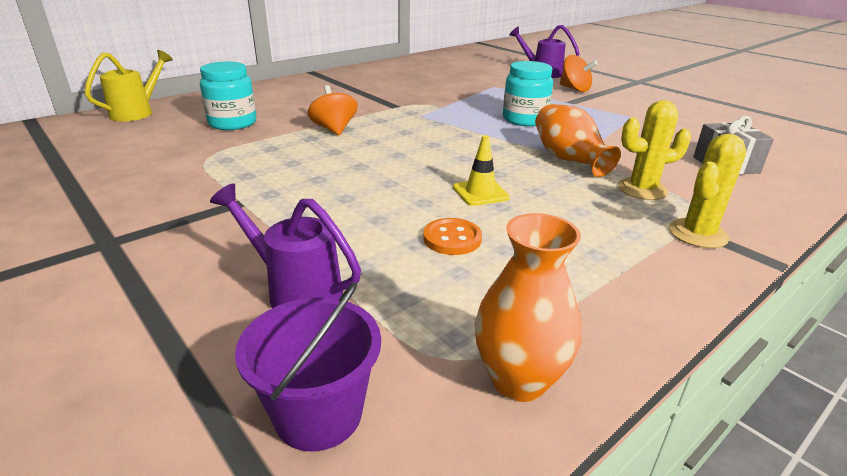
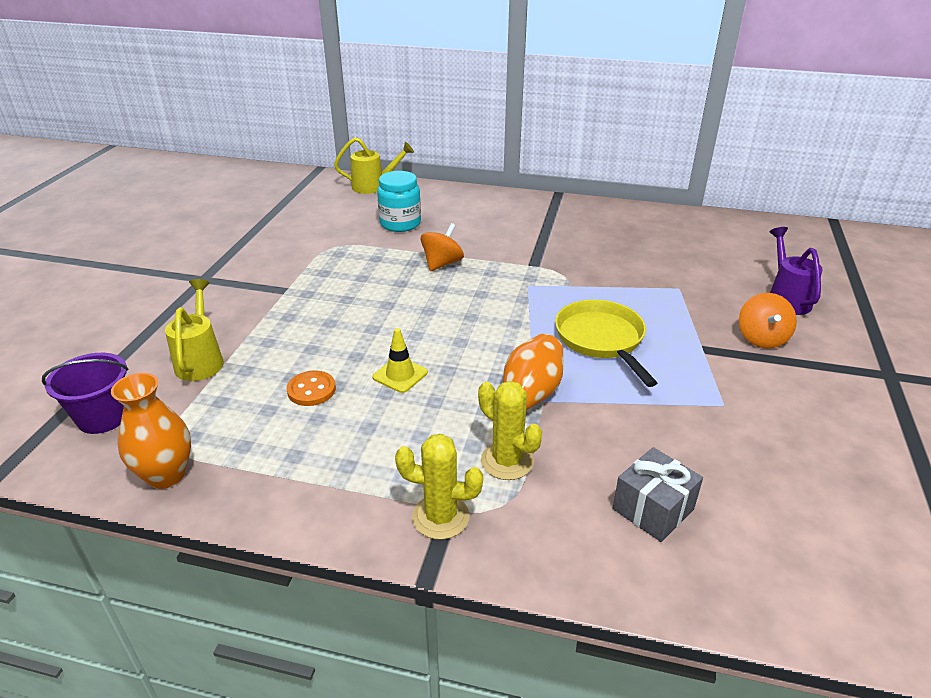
camera: 55 degrees right, 5 degrees up
purple watering can [210,183,361,308] -> yellow watering can [165,279,224,381]
turquoise jar [503,61,553,126] -> yellow pan [555,300,657,387]

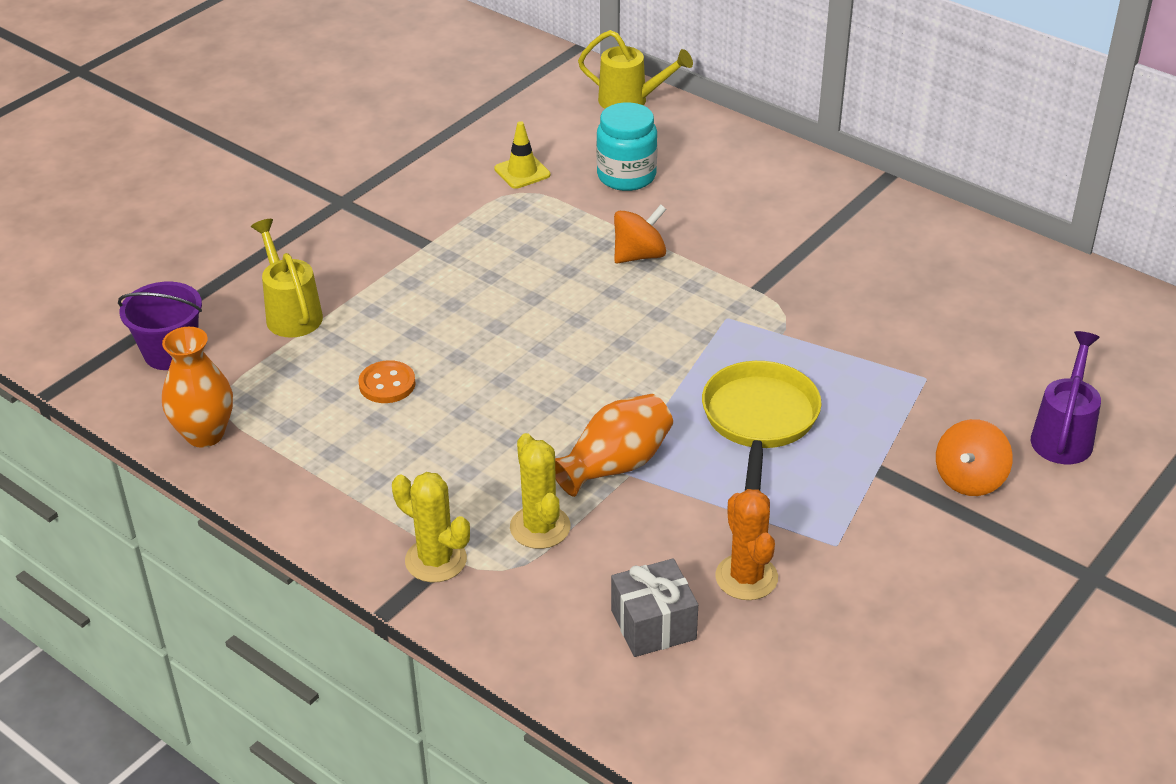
camera: 25 degrees right, 5 degrees up
yellow watering can [165,279,224,381] -> yellow watering can turned 45 degrees counterclockwise [251,219,323,338]
yellow traffic cone [372,328,428,393] -> yellow traffic cone moved to [494,121,551,189]
none -> orange cactus [715,489,778,600]

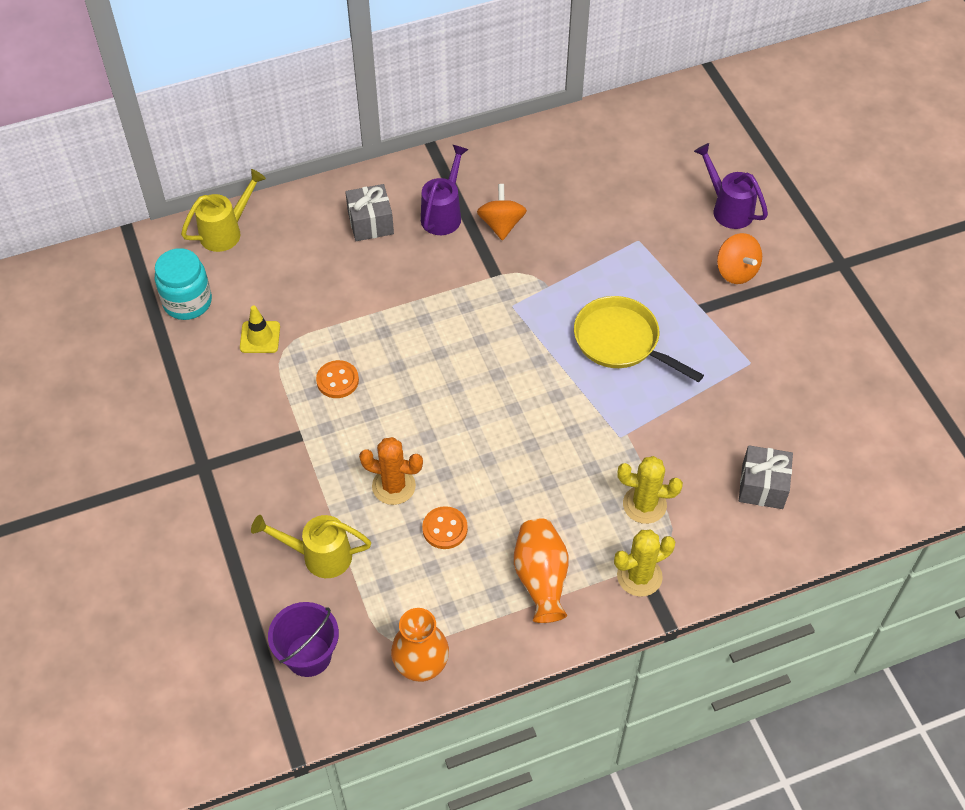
camera: 60 degrees left, 15 degrees up
orange vase [555,394,673,497] -> orange vase moved to [514,519,569,623]
turquoise jar [596,102,657,191] -> turquoise jar moved to [155,248,212,320]
orange spinning top [614,205,666,264] -> orange spinning top moved to [477,184,527,241]
orange cactus [715,489,778,600] -> orange cactus moved to [359,437,423,505]
none -> orange button [316,360,359,398]
none -> grey gift [345,184,394,241]
none -> purple watering can [421,145,469,235]

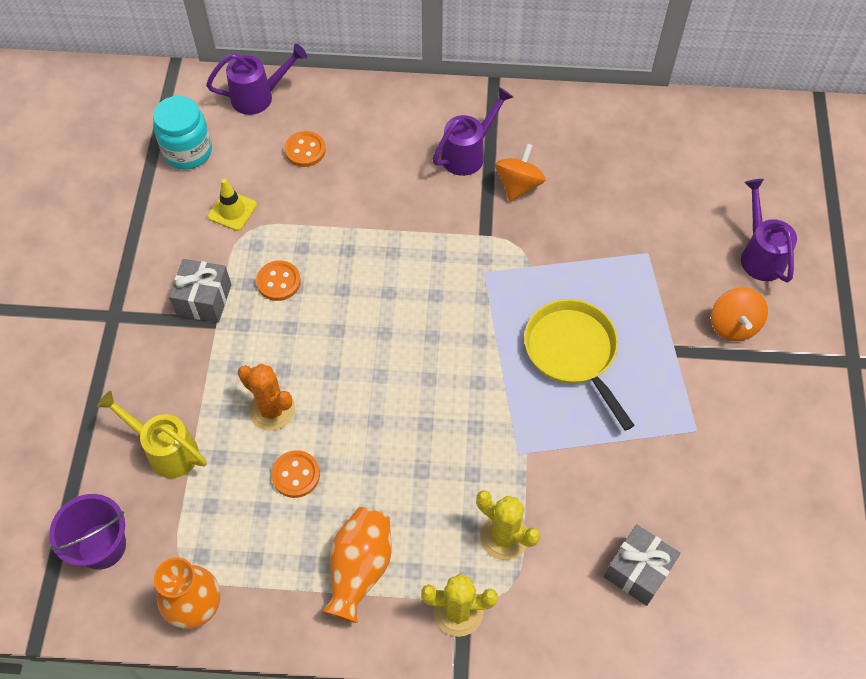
camera: 25 degrees right, 5 degrees up
yellow watering can [181,169,266,252] -> purple watering can [206,44,307,115]
grey gift [345,184,394,241] -> grey gift moved to [169,259,231,323]
none -> orange button [284,131,326,167]

